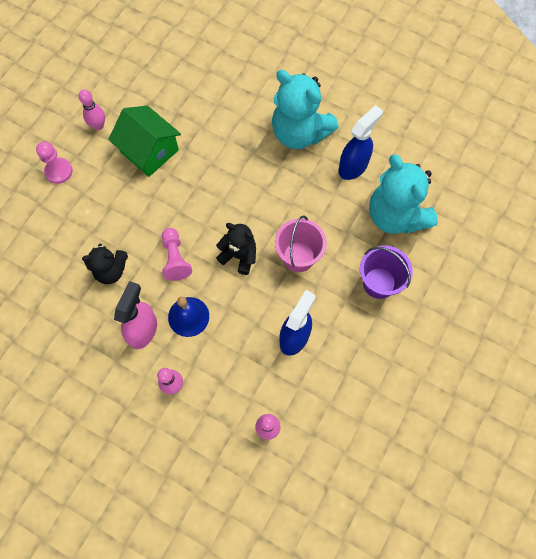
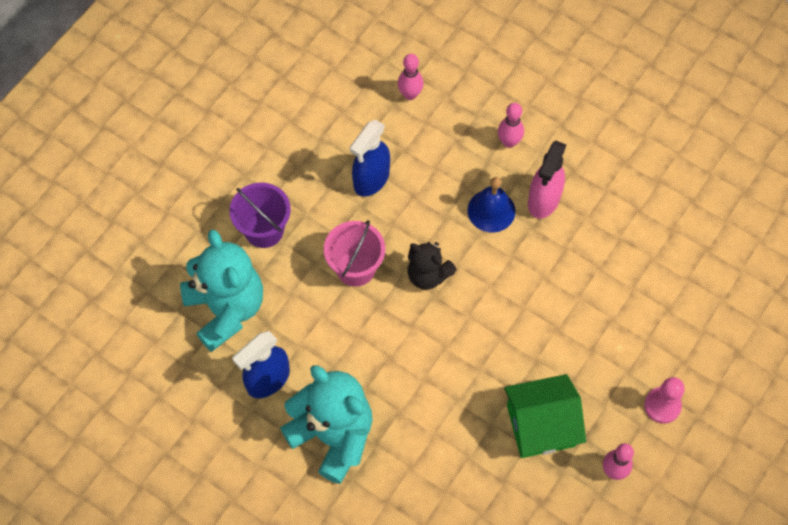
camera: 175 degrees left, 5 degrees down
black teddy bear [82,244,128,284] -> none
green house [108,106,181,177] -> green house turned 60 degrees counterclockwise [504,374,586,458]
pink pawn [162,228,192,281] -> none

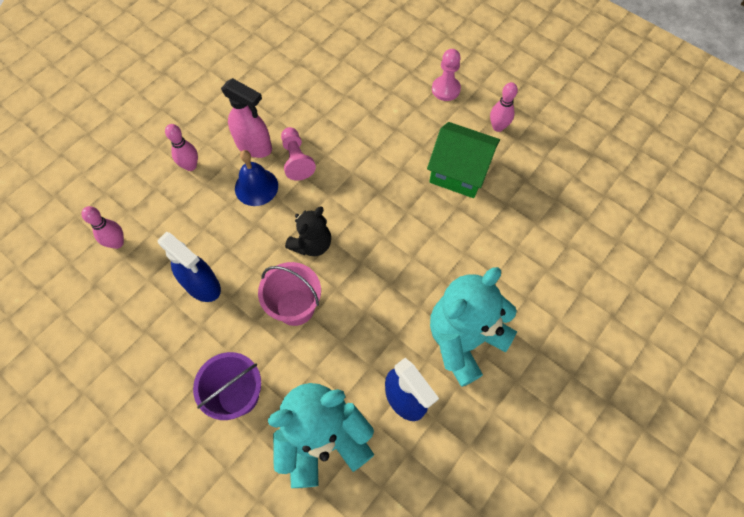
camera: 85 degrees left, 0 degrees up
green house [504,374,586,458] -> green house turned 60 degrees counterclockwise [427,122,500,198]
none -> pink pawn [281,127,316,181]

